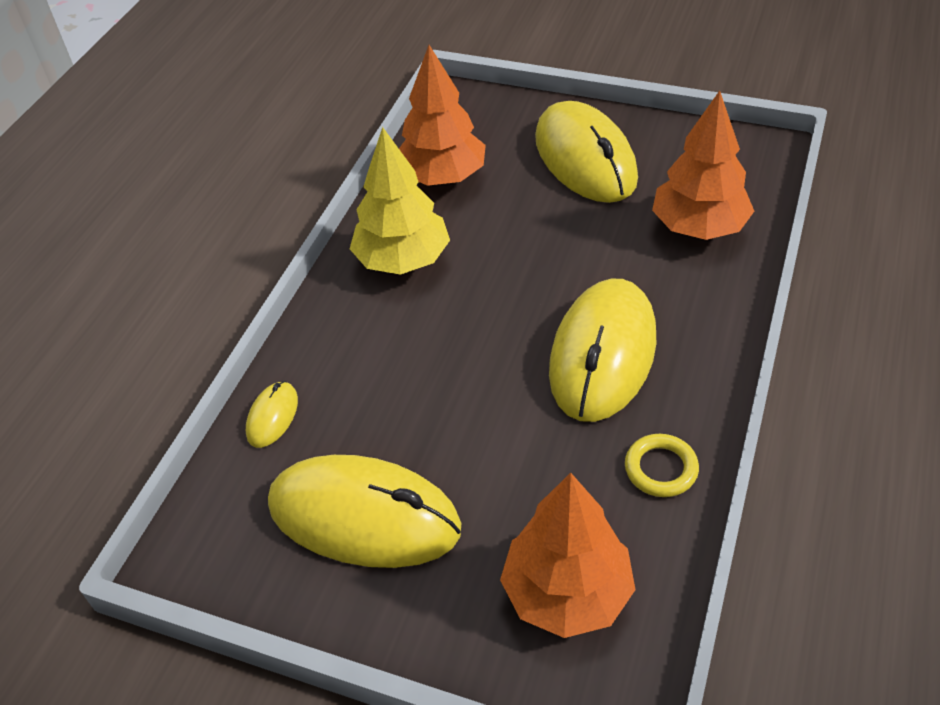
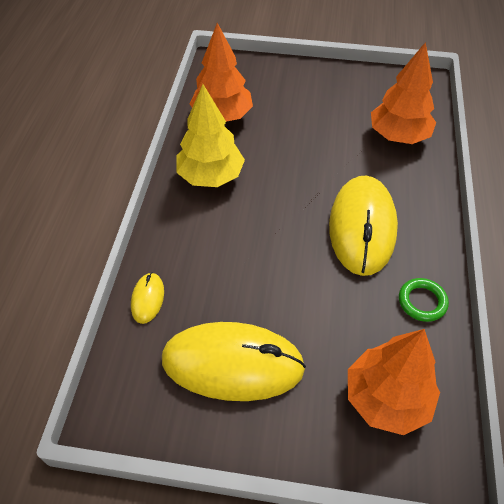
camera: 15 degrees left, 5 degrees up
yellow mouse [535,101,638,203] -> none
yellow ring [625,434,699,497] -> green ring [399,278,449,322]

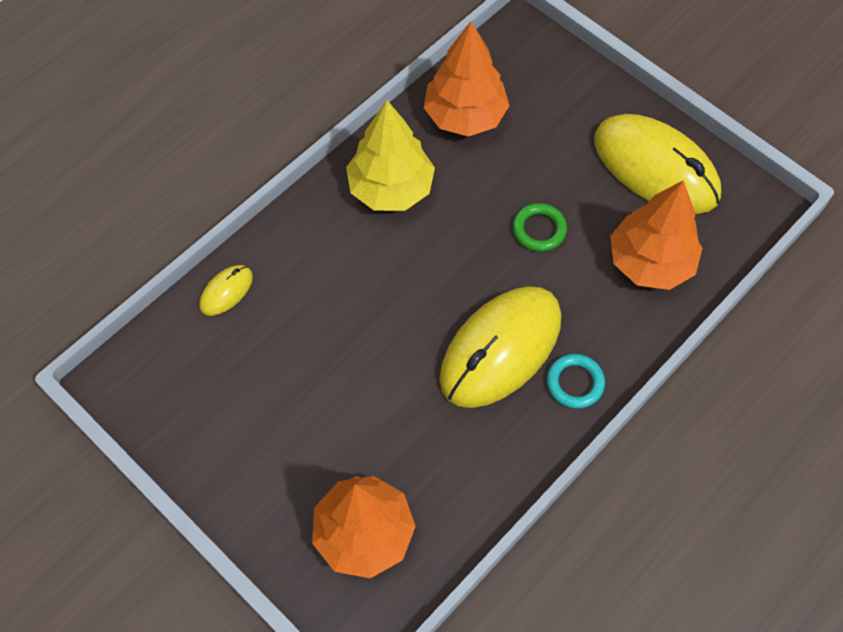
camera: 35 degrees right, 10 degrees up
yellow mouse [162,322,306,401] -> yellow mouse moved to [594,114,721,214]
green ring [399,278,449,322] -> green ring moved to [513,203,567,252]
none -> turquoise ring [546,354,605,409]

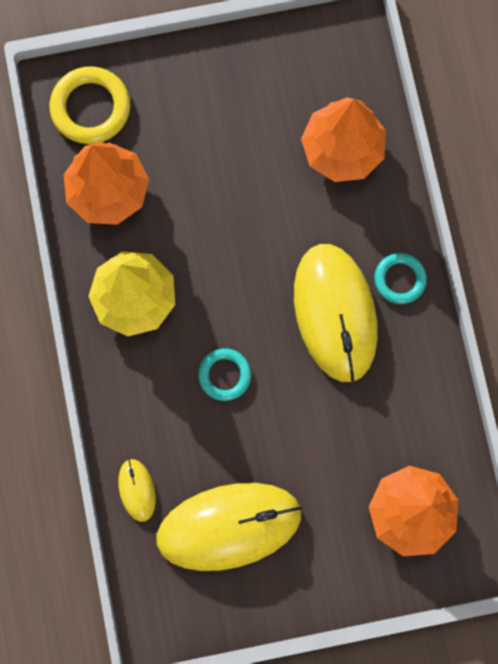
camera: 55 degrees left, 15 degrees up
green ring [513,203,567,252] -> none
yellow mouse [594,114,721,214] -> yellow mouse moved to [157,483,302,571]
none -> yellow ring [49,66,130,144]
none -> turquoise ring [198,348,251,401]

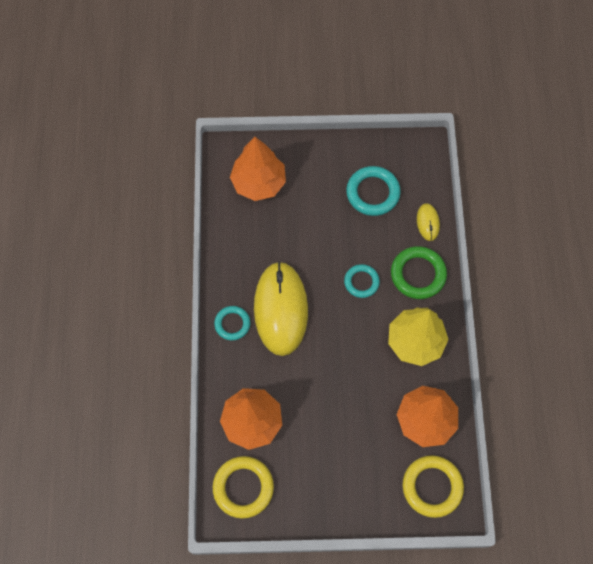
camera: 170 degrees left, 10 degrees down
yellow mouse [157,483,302,571] -> turquoise ring [346,166,401,216]
none -> yellow ring [213,456,274,519]
none -> green ring [391,246,447,299]

